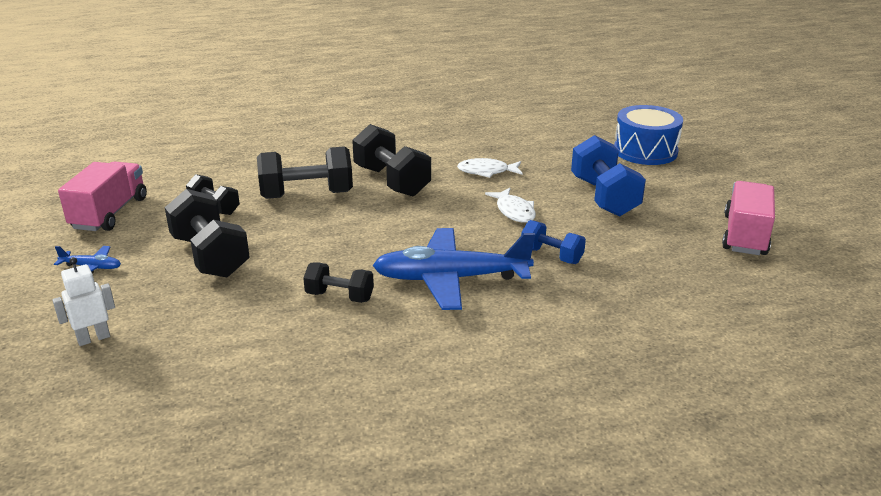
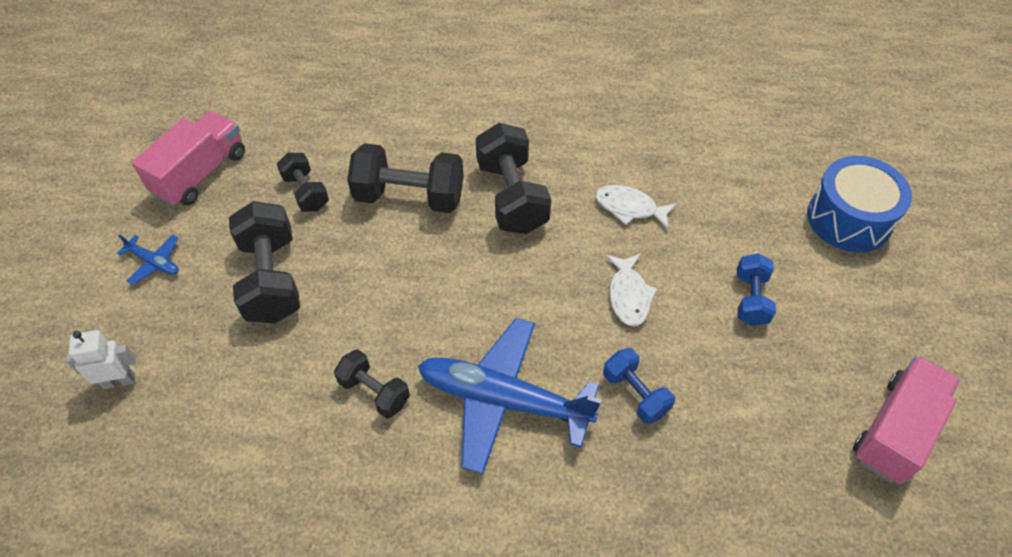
camera: 20 degrees right, 25 degrees up
blue dumbbell [571,135,646,217] -> blue dumbbell [737,254,776,326], size x0.58

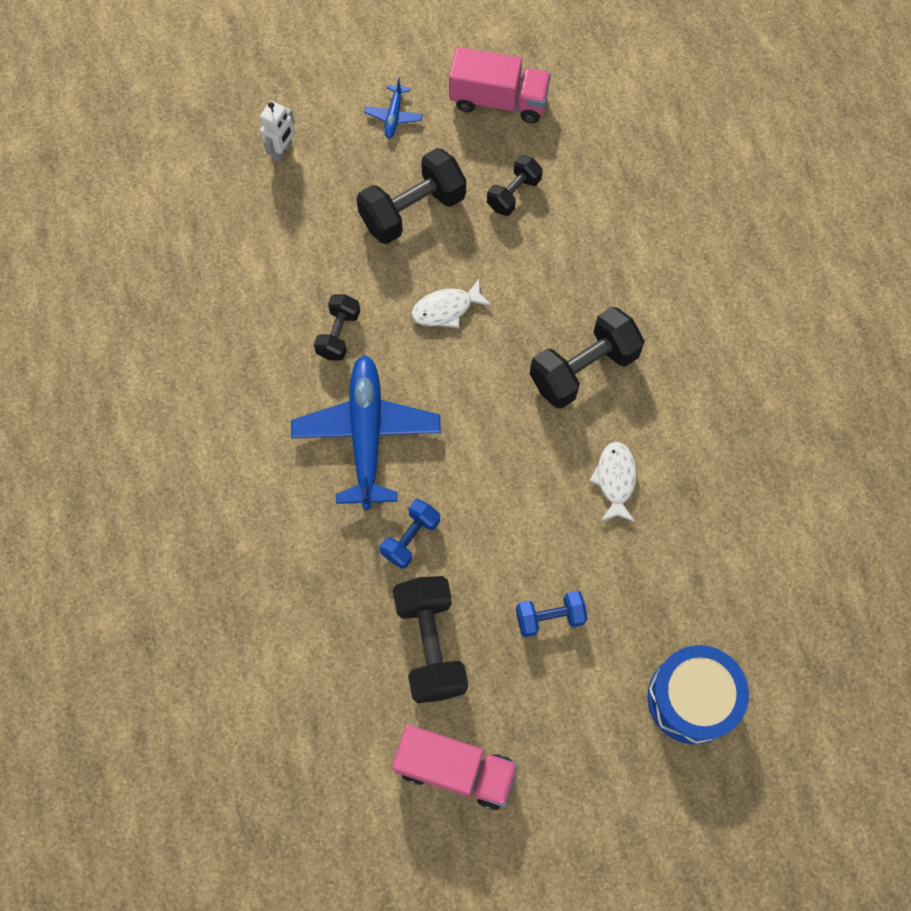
camera: 70 degrees right, 15 degrees up
white robot [66,330,136,389] -> white robot turned 60 degrees clockwise [260,101,295,162]
black dumbbell [347,143,464,213] -> black dumbbell moved to [393,576,468,703]
white fish [606,254,657,326] -> white fish moved to [411,279,492,328]

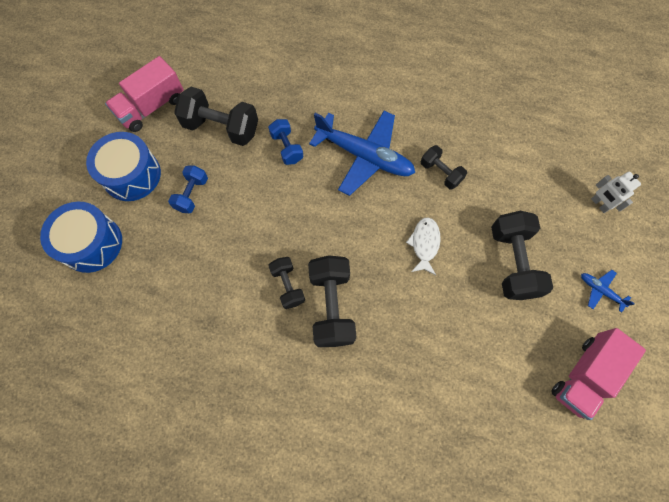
camera: 120 degrees right, 0 degrees up
black dumbbell [487,155,543,216] -> black dumbbell moved to [268,257,305,309]
white fish [589,442,637,522] -> none
none -> blue drum [86,132,161,201]

